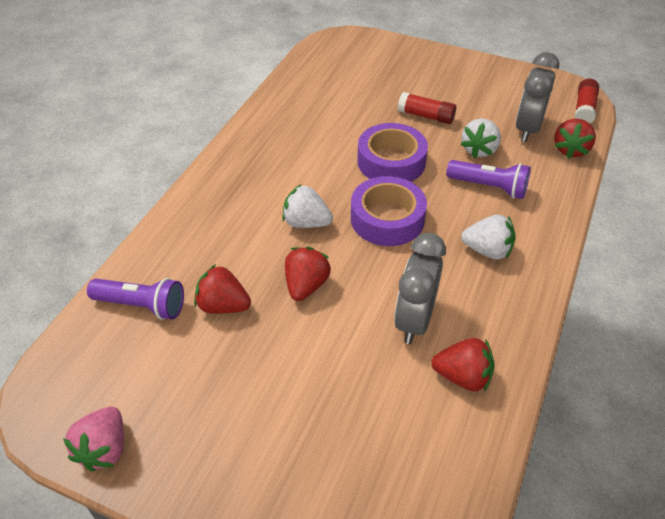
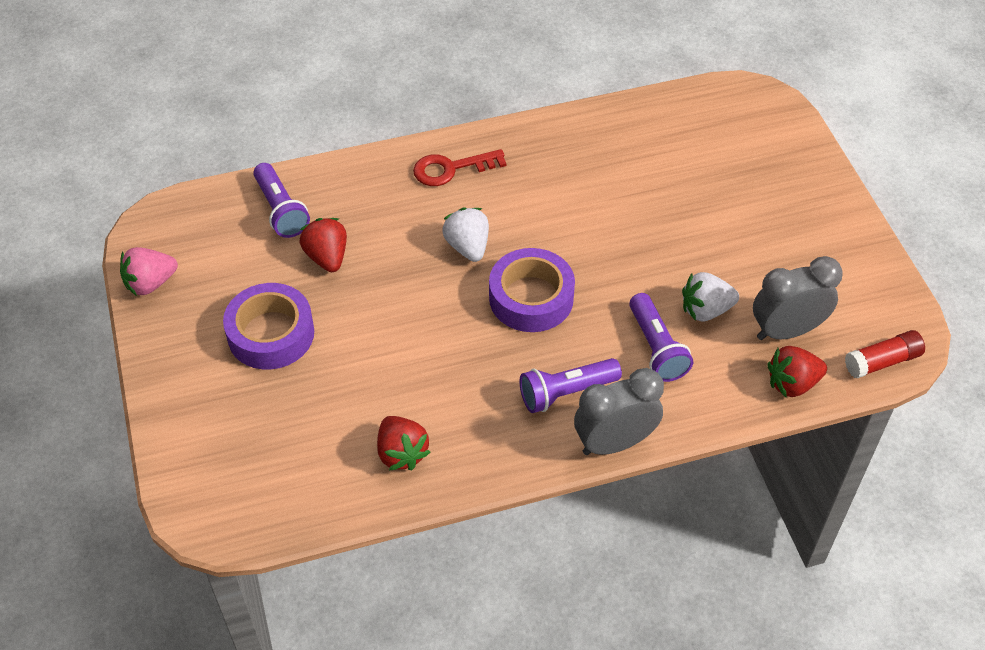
camera: 50 degrees right, 5 degrees up
red strawberry [285,247,331,301] -> none
purple tape [357,123,428,182] -> purple tape moved to [223,283,314,369]
grey clock [394,233,446,344] -> grey clock moved to [574,368,664,455]
red glue stick [398,92,456,124] -> none
white strawberry [461,215,516,259] -> purple flashlight [519,358,622,413]
none -> red key [413,149,507,186]

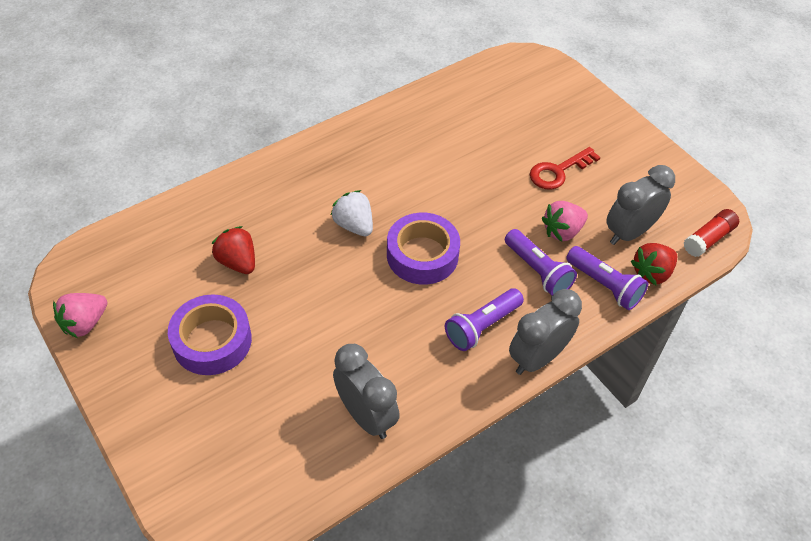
camera: 20 degrees left, 0 degrees up
purple flashlight [253,163,310,238] -> purple flashlight moved to [566,246,648,310]
red strawberry [377,416,430,470] -> grey clock [333,344,400,439]
red key [413,149,507,186] -> red key moved to [530,147,601,190]
white strawberry [682,272,739,321] -> pink strawberry [542,201,588,241]

